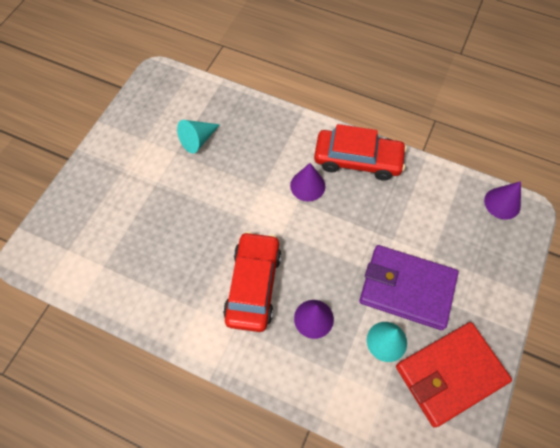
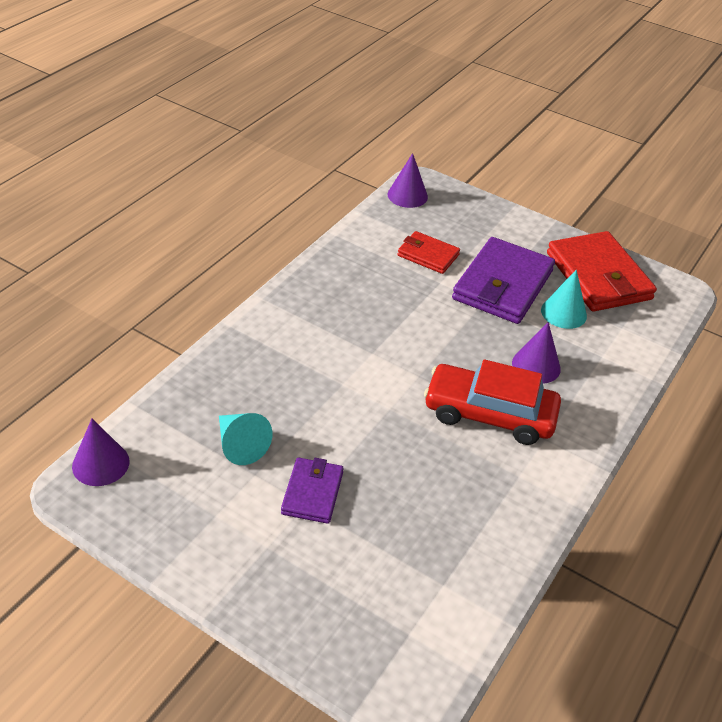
camera: 85 degrees left, 20 degrees down
purple cone [290,163,326,202] -> purple cone moved to [72,419,129,486]
red car [314,124,407,181] -> none
none -> purple wallet [281,457,344,524]
none -> red wallet [398,231,460,274]

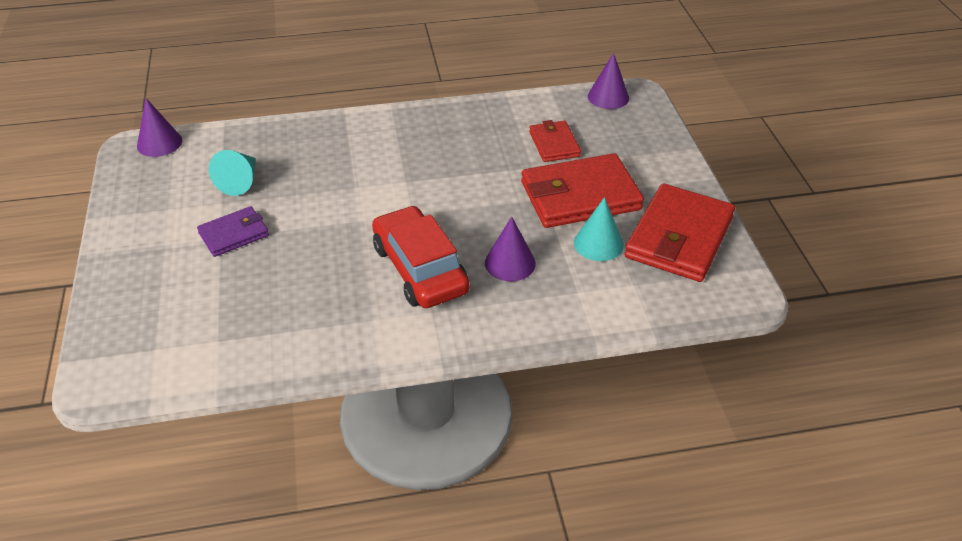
camera: 50 degrees right, 0 degrees up
purple wallet [452,237,555,324] -> red wallet [521,153,644,228]

